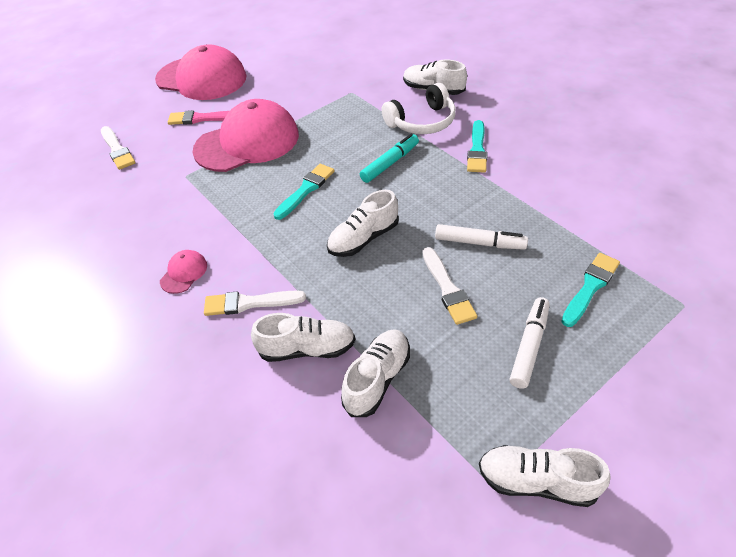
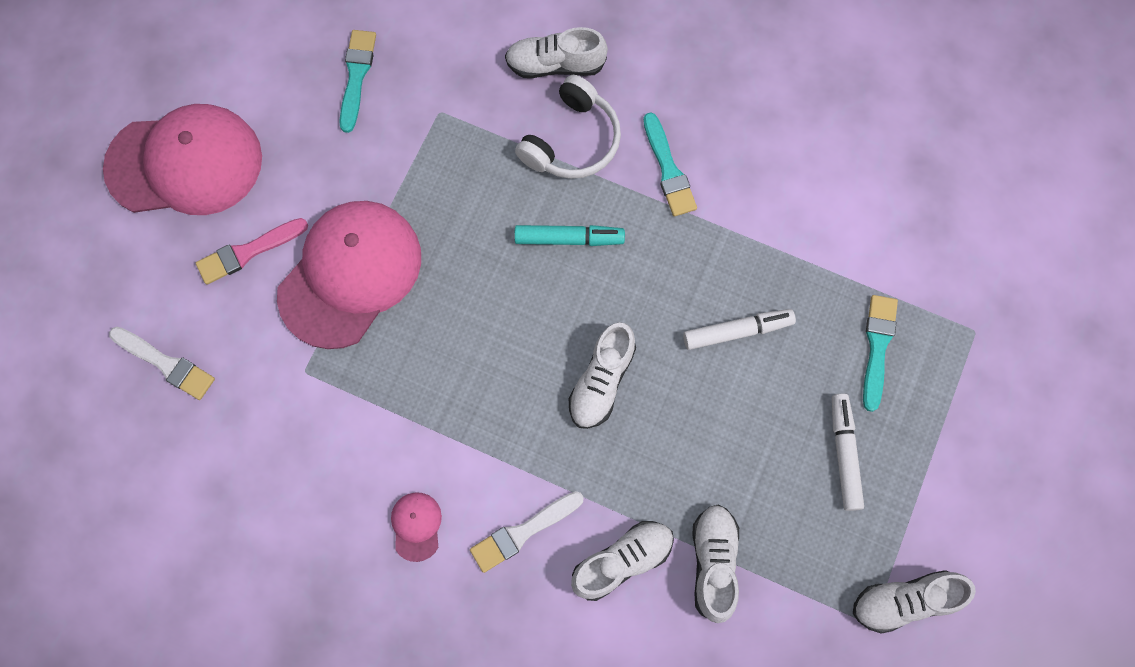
camera: 30 degrees left, 25 degrees up
turquoise brush [273,164,335,220] -> turquoise brush moved to [339,30,376,133]
turquoise marker [360,134,419,183] -> turquoise marker turned 75 degrees clockwise [514,225,625,246]
white brush [422,247,477,325] -> none

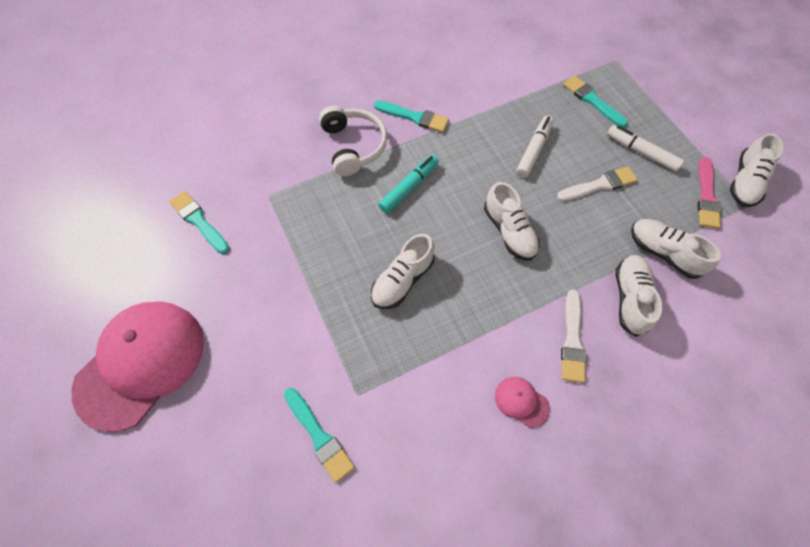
camera: 50 degrees left, 10 degrees down
white brush [109,327,215,400] -> white brush moved to [557,166,637,201]
pink brush [196,218,308,284] -> pink brush moved to [697,157,721,229]
pink cap [277,201,421,349] -> none
white shoe [505,27,608,78] -> white shoe moved to [371,234,435,309]
none -> turquoise brush [284,388,355,483]

